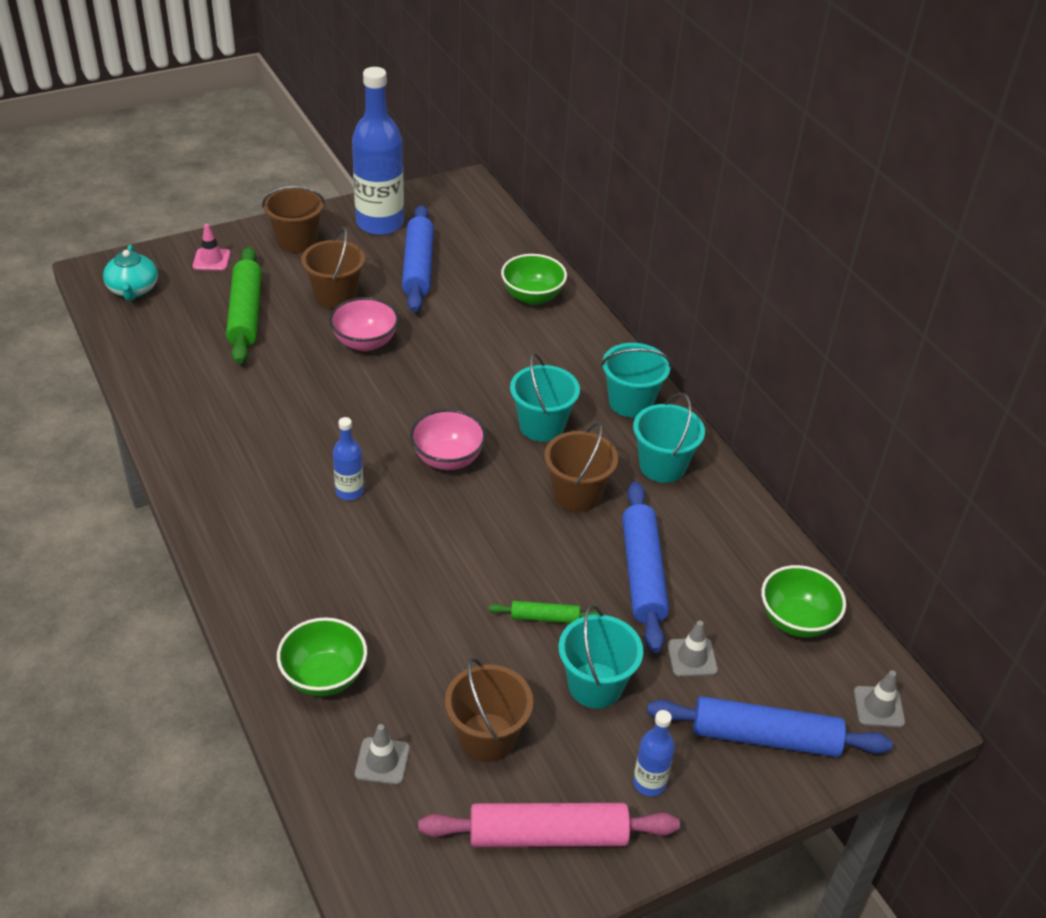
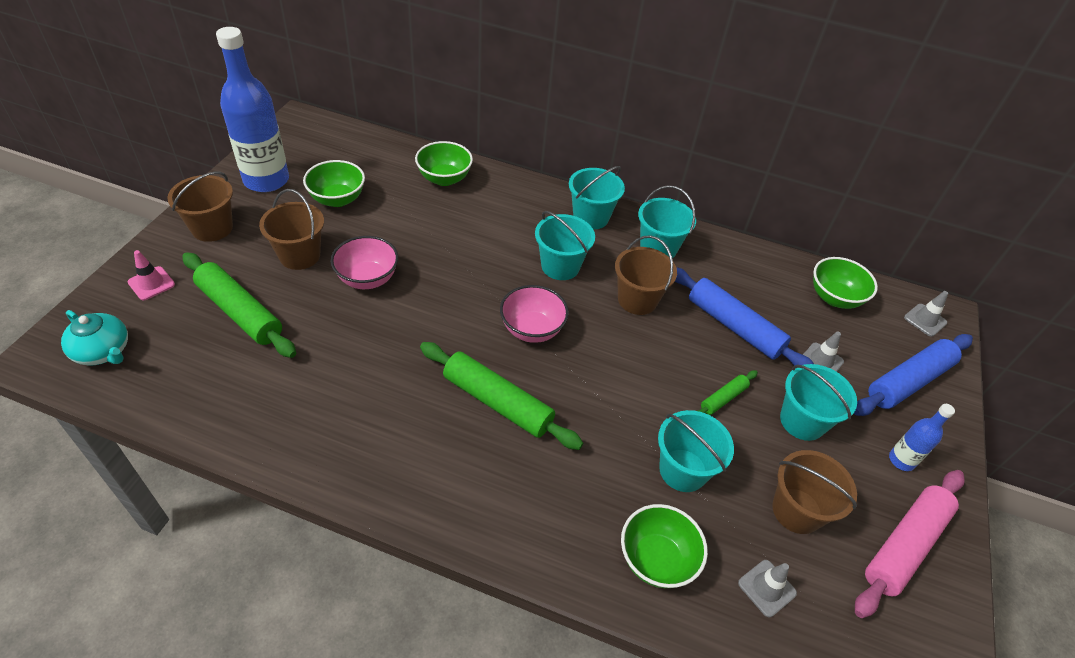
camera: 45 degrees left, 5 degrees up
blue bottle [333,417,364,500] -> green rolling pin [420,342,583,450]
blue rolling pin [402,205,434,312] -> green bowl [303,160,365,207]
none -> turquoise bucket [658,410,734,492]

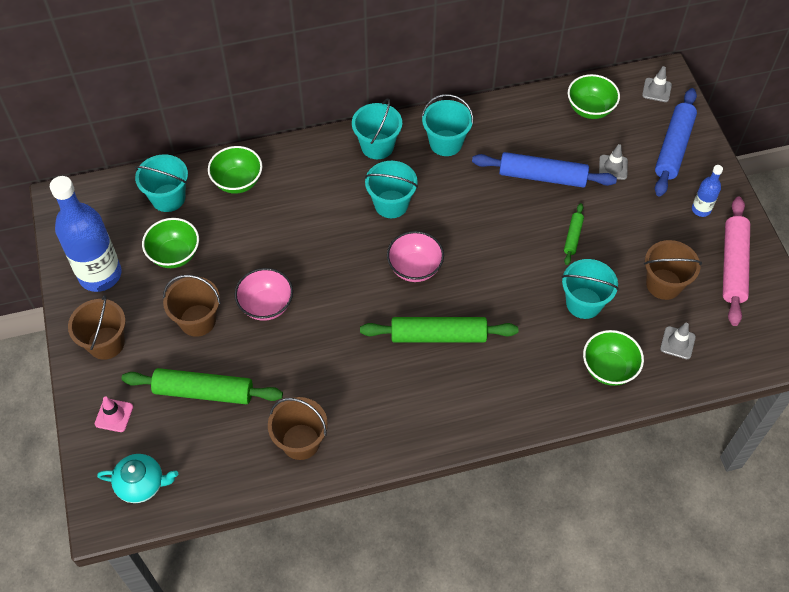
camera: 30 degrees left, 10 degrees up
brown bucket [615,235,677,315] -> brown bucket moved to [268,397,328,460]
turquoise bucket [780,364,857,441] -> turquoise bucket moved to [135,155,188,212]

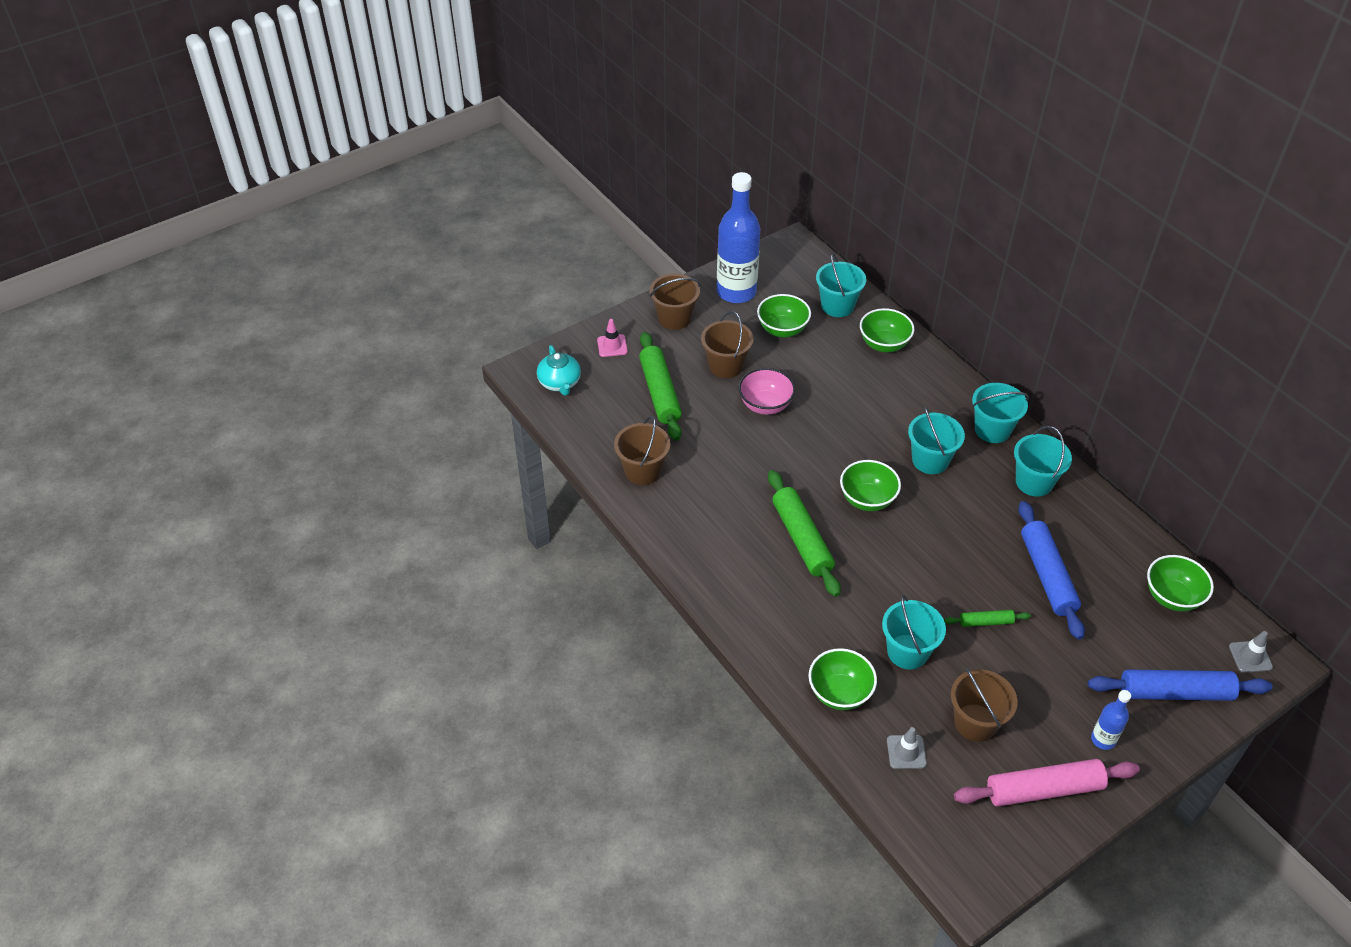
camera: 70 degrees right, 10 degrees down
pink bowl [387,231,444,282] -> green bowl [840,460,901,511]
grey traffic cone [599,144,628,180] -> none

